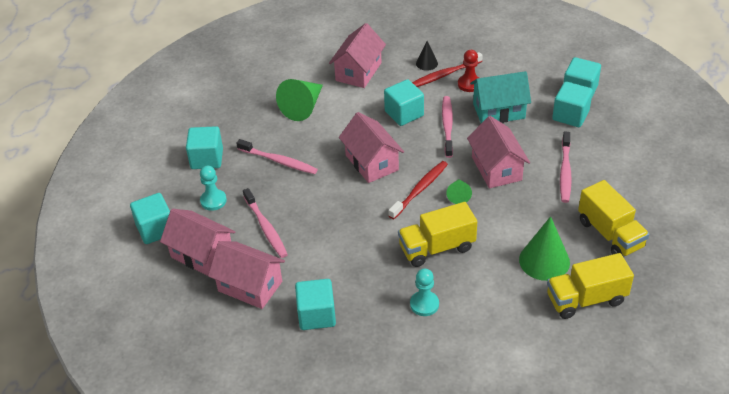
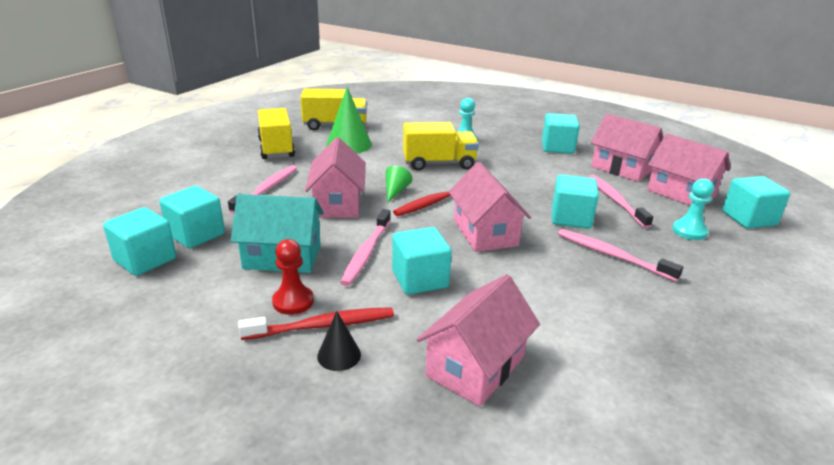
camera: 170 degrees left, 15 degrees down
turquoise cube [186,126,223,169] -> turquoise cube moved to [552,174,599,229]
green cone [276,79,323,121] -> none

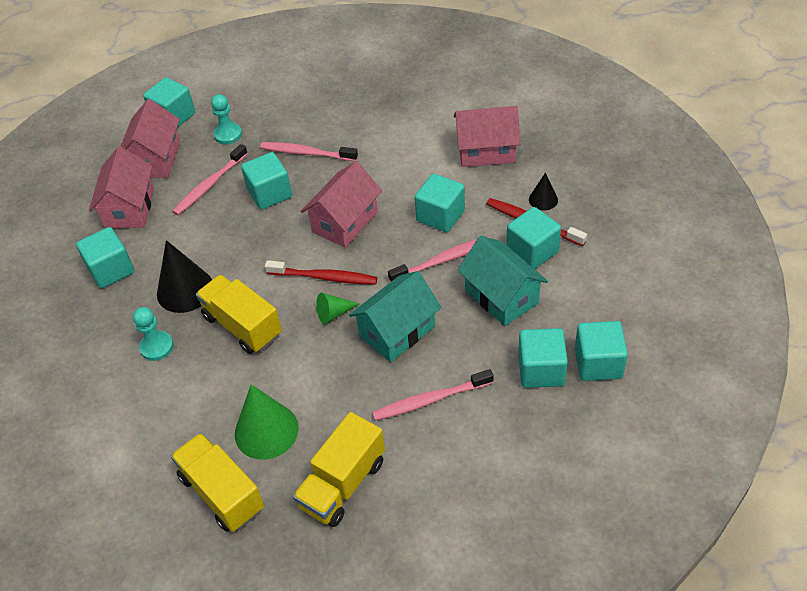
camera: 125 degrees left, 20 degrees up
red pawn [272,239,314,315] -> turquoise cube [506,207,561,269]
pink house [305,137,366,218] -> turquoise house [349,271,441,362]
pink toothbrush [558,229,683,282] -> pink toothbrush turned 105 degrees clockwise [260,142,358,161]
none -> black cone [157,240,212,313]

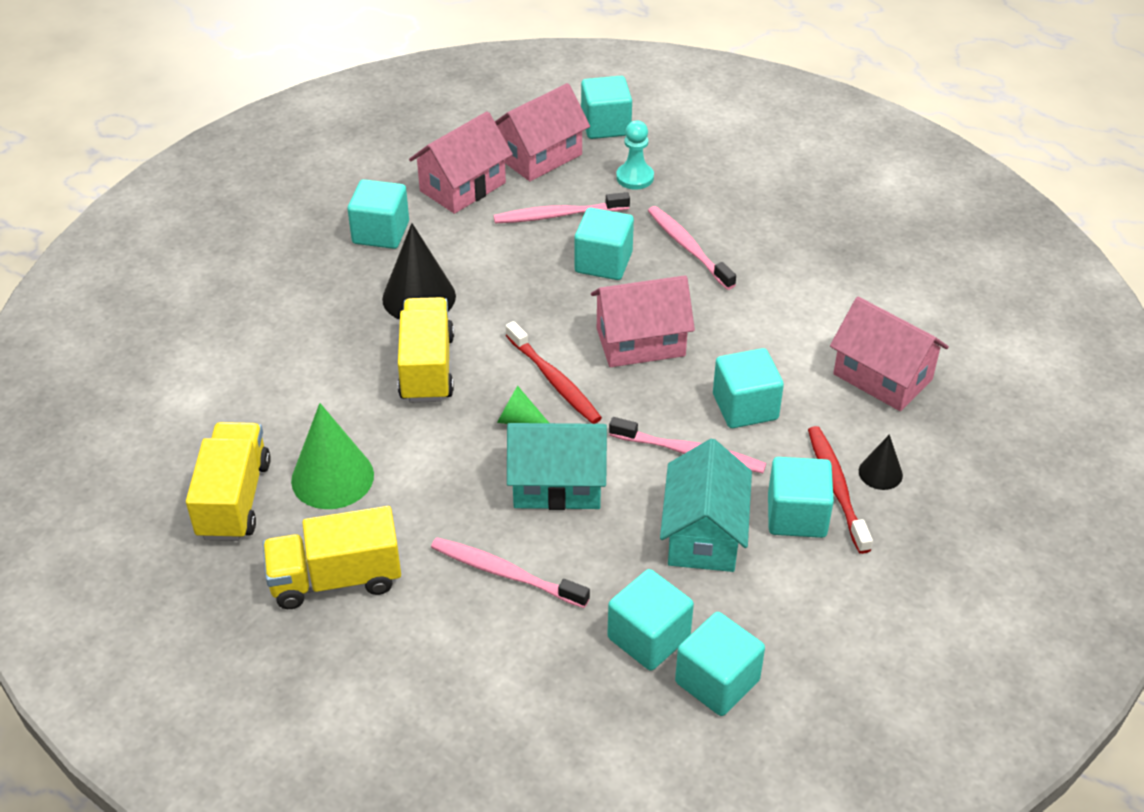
camera: 40 degrees right, 5 degrees down
turquoise pawn [133,307,174,361] -> none

